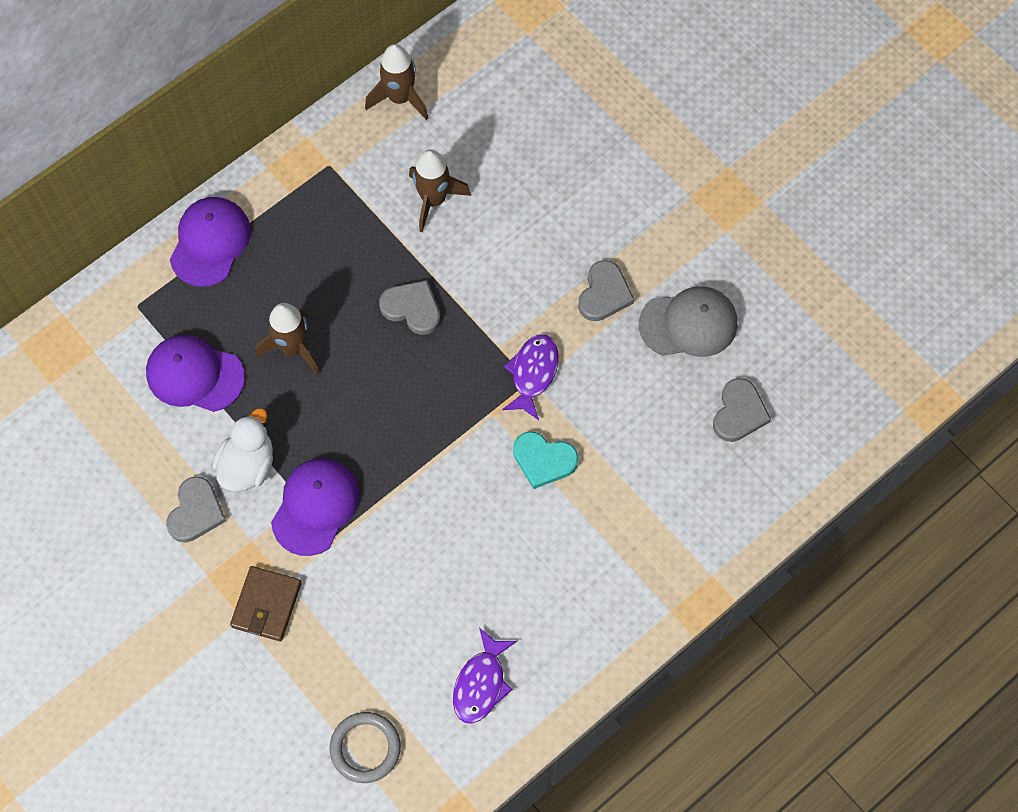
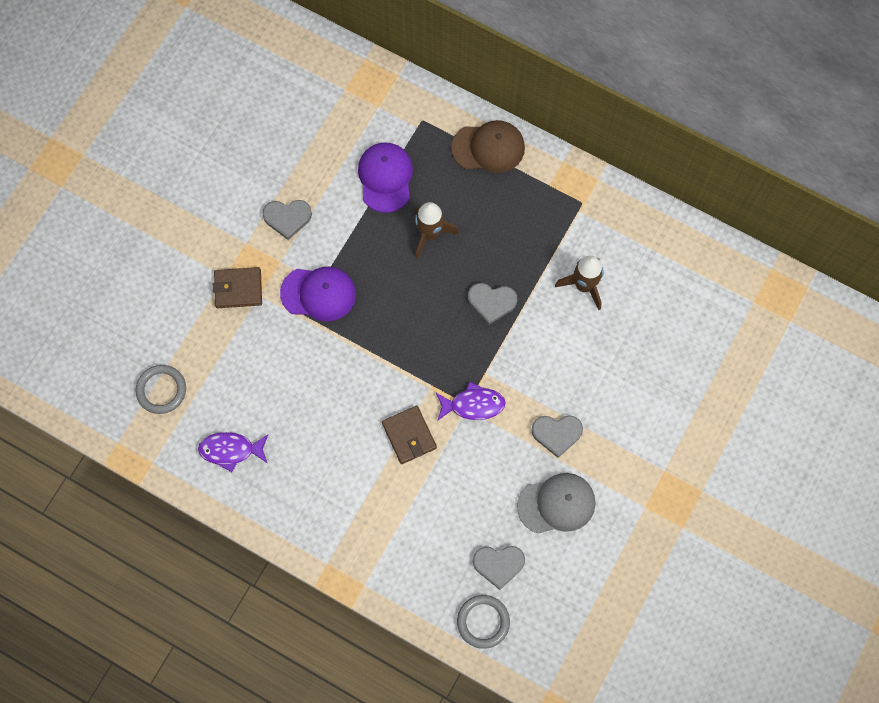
camera: 70 degrees right, 5 degrees up
purple cap [170,197,251,287] -> brown cap [451,120,525,173]
white duck [213,408,273,492] -> none
brown rocket [365,44,428,120] -> none
grey heart [379,280,440,335] -> grey heart turned 90 degrees clockwise [468,283,517,325]
turquoise heart [513,431,579,489] -> brown wallet [382,406,437,464]
grey cap [639,286,737,357] -> grey cap turned 75 degrees counterclockwise [517,473,596,534]
none -> grey ring [457,595,510,649]

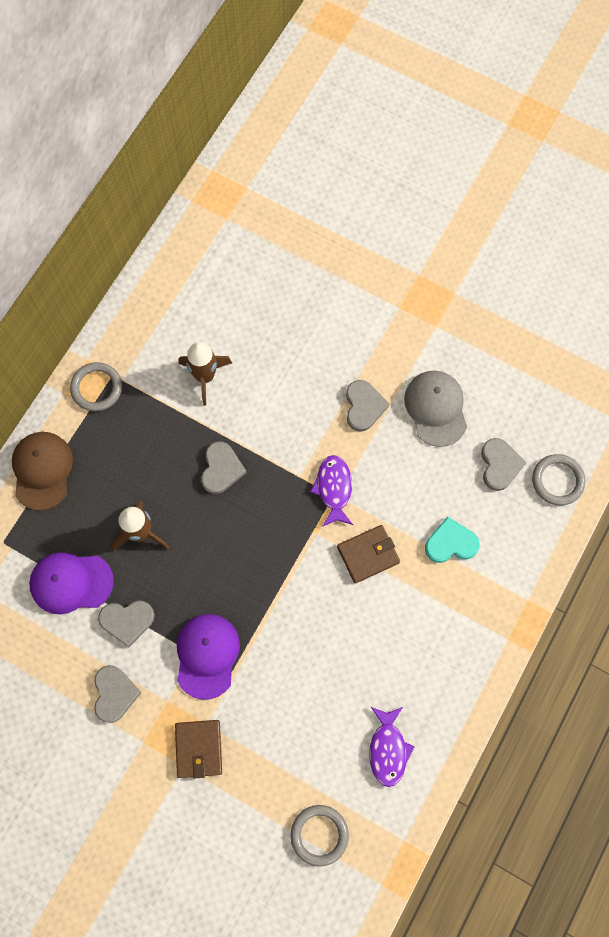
camera: 90 degrees left, 0 degrees up
none -> grey ring [70,362,122,411]
none -> grey heart [98,600,155,648]
none -> turquoise heart [425,517,480,563]

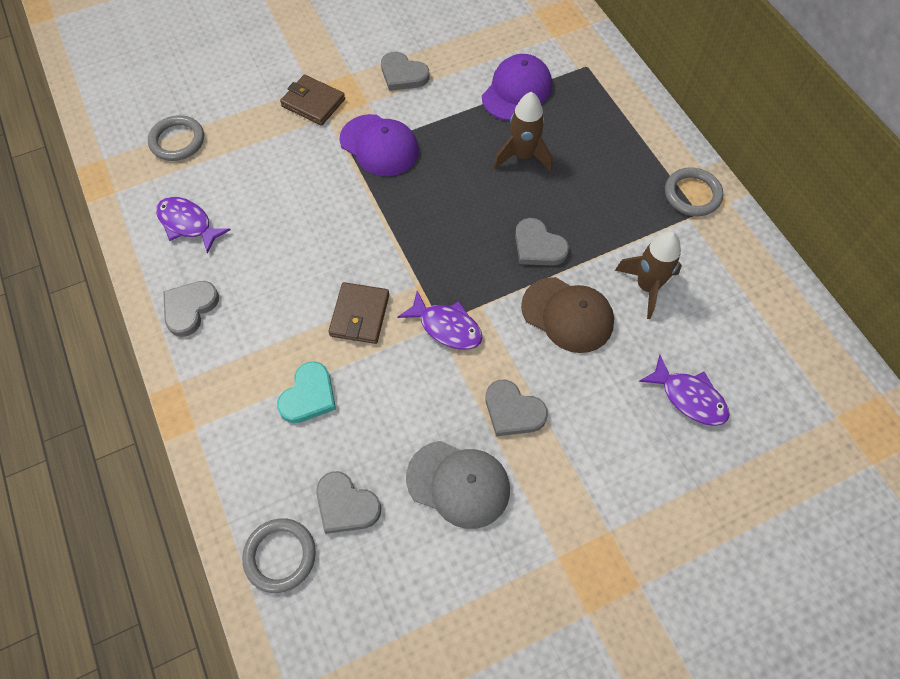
camera: 125 degrees right, 10 degrees down
brown cap [12,432,73,511] -> brown cap moved to [521,277,614,353]
grey heart [98,600,155,648] -> grey heart moved to [163,281,219,337]
none -> purple fish [639,355,730,426]

